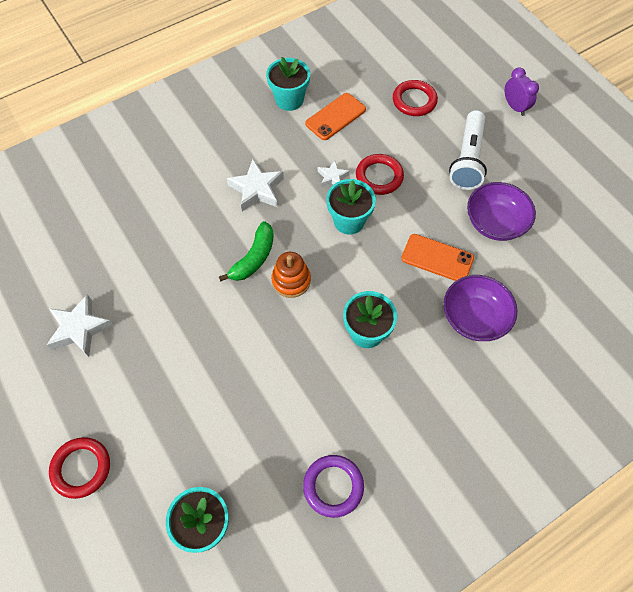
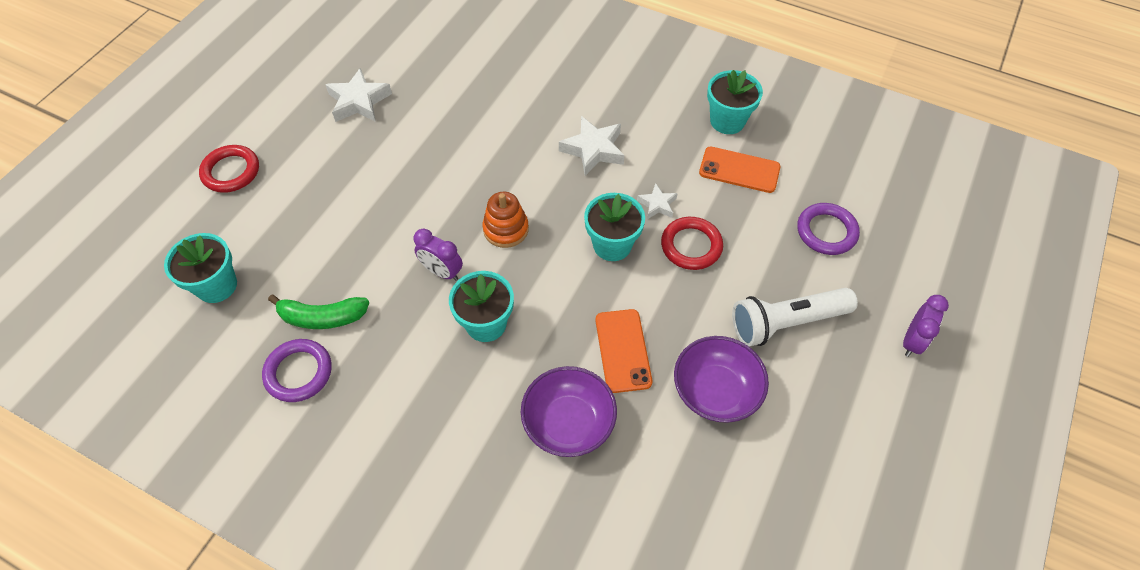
camera: 60 degrees right, 5 degrees down
green banana [219,221,274,282] -> green banana moved to [268,294,369,329]
red ring [393,80,438,116] -> purple ring [797,203,860,255]
none -> purple clock [414,229,463,281]

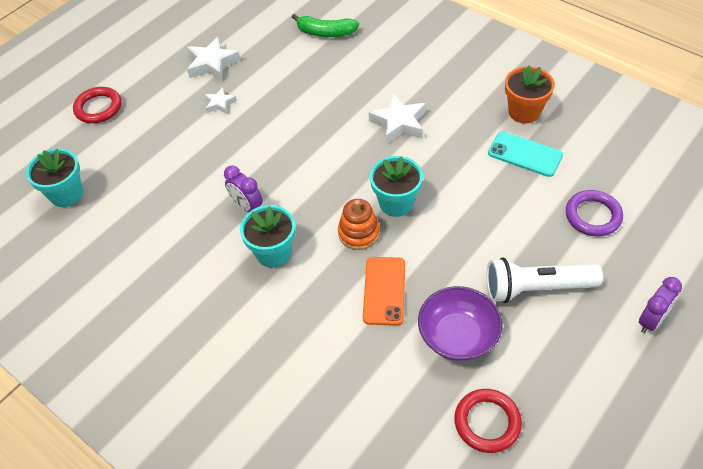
camera: 15 degrees right, 5 degrees down
purple ring [262,339,332,402] -> none
green banana [268,294,369,329] -> green banana moved to [292,14,359,37]
orange stacking toy [482,192,529,248] -> orange stacking toy moved to [338,199,380,250]
purple bowl [521,366,617,457] -> none
white star [637,183,678,219] -> white star moved to [204,87,237,114]
red ring [661,217,723,270] -> red ring moved to [454,389,522,453]
orange phone [699,147,780,193] -> turquoise phone [488,131,563,177]
turquoise flower pot [707,70,763,134] -> orange flower pot [505,65,555,123]

